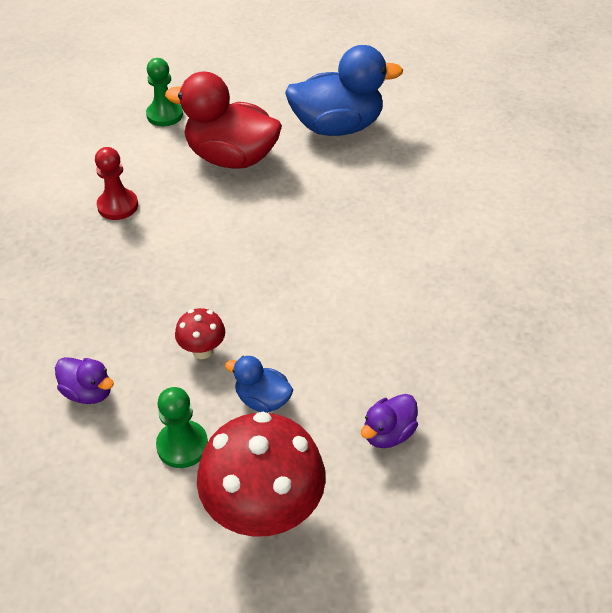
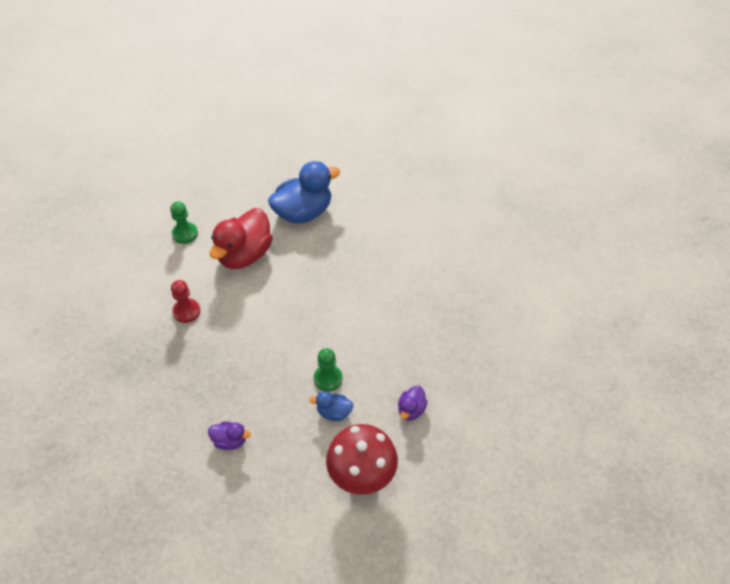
camera: 20 degrees left, 5 degrees up
green pawn [156,387,208,468] -> green pawn moved to [314,348,342,392]
red duck [165,71,282,169] -> red duck turned 60 degrees counterclockwise [210,208,273,269]
red mushroom [175,308,225,359] -> none

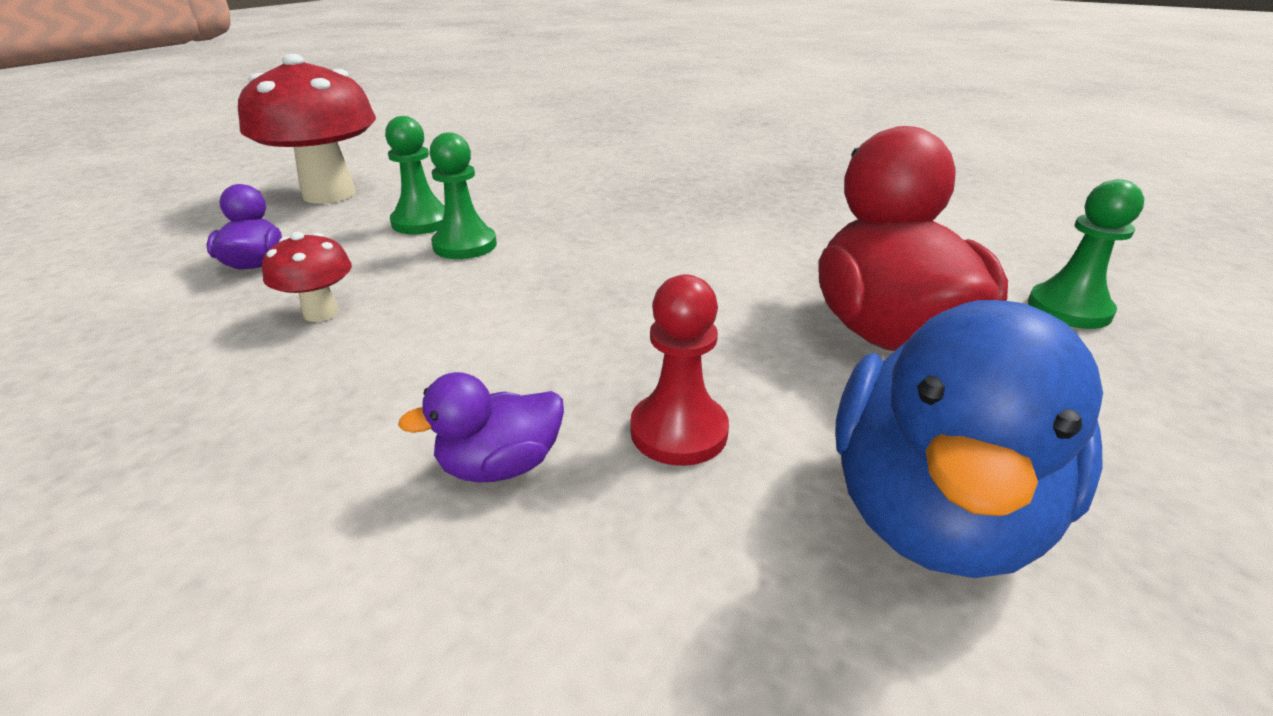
camera: 145 degrees right, 20 degrees down
red pawn [171,280,200,323] -> red pawn moved to [630,274,729,466]
purple duck [208,421,251,450] -> purple duck moved to [398,372,564,483]
blue duck [309,391,353,421] -> green pawn [385,116,445,234]
none -> red mushroom [262,232,352,322]

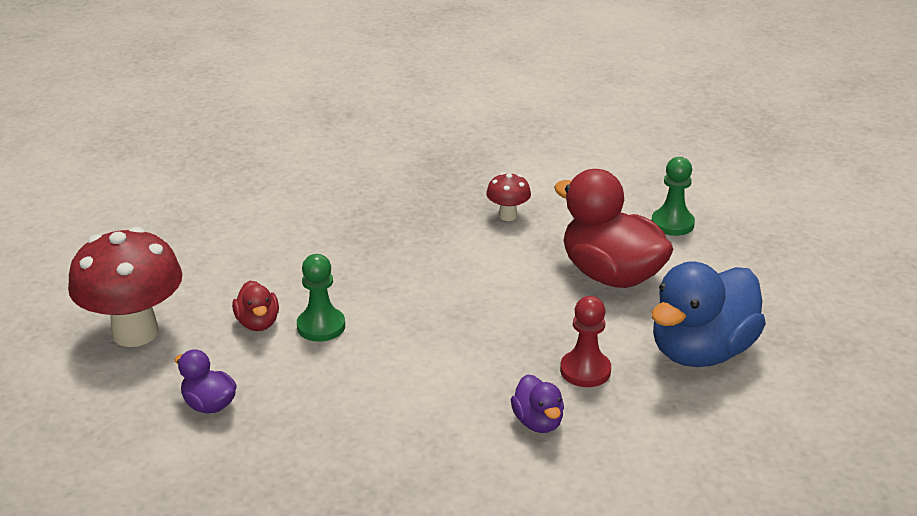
camera: 40 degrees left, 0 degrees up
red mushroom [262,232,352,322] -> red mushroom moved to [486,173,531,221]
green pawn [385,116,445,234] -> red duck [232,281,279,331]
purple duck [398,372,564,483] -> purple duck turned 45 degrees counterclockwise [511,374,564,433]
blue duck [835,300,1103,578] -> blue duck turned 60 degrees clockwise [651,262,766,367]

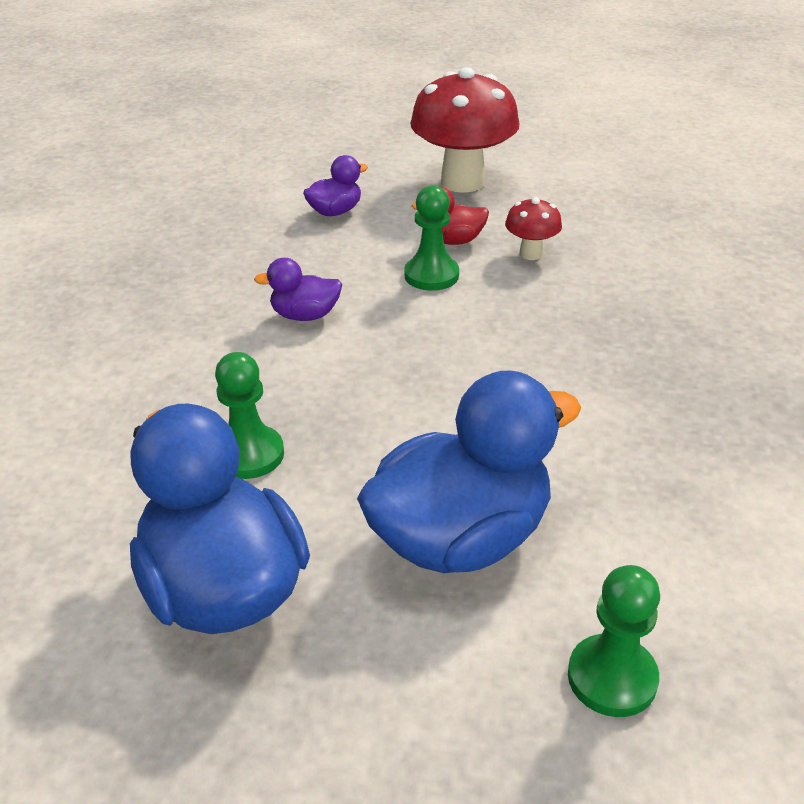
camera: 105 degrees right, 5 degrees up
red mushroom [486,173,531,221] -> red mushroom moved to [505,197,562,260]
purple duck [511,374,564,433] -> purple duck moved to [254,258,343,321]
red duck [554,169,674,288] -> blue duck [357,370,581,573]
red pawn [560,296,611,387] -> green pawn [215,352,284,479]

